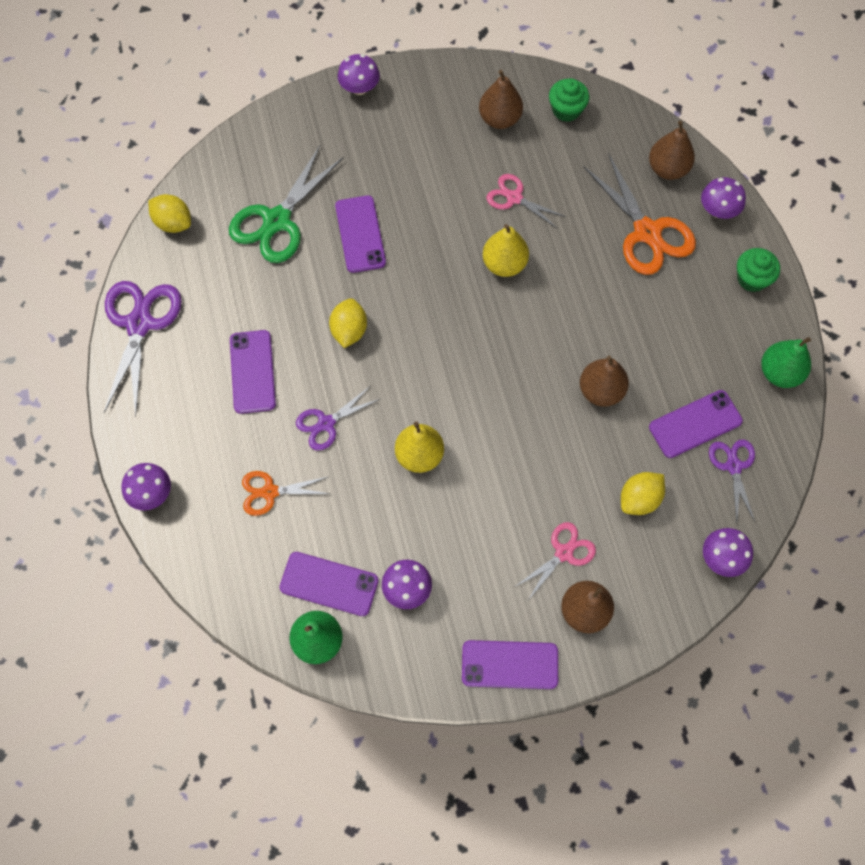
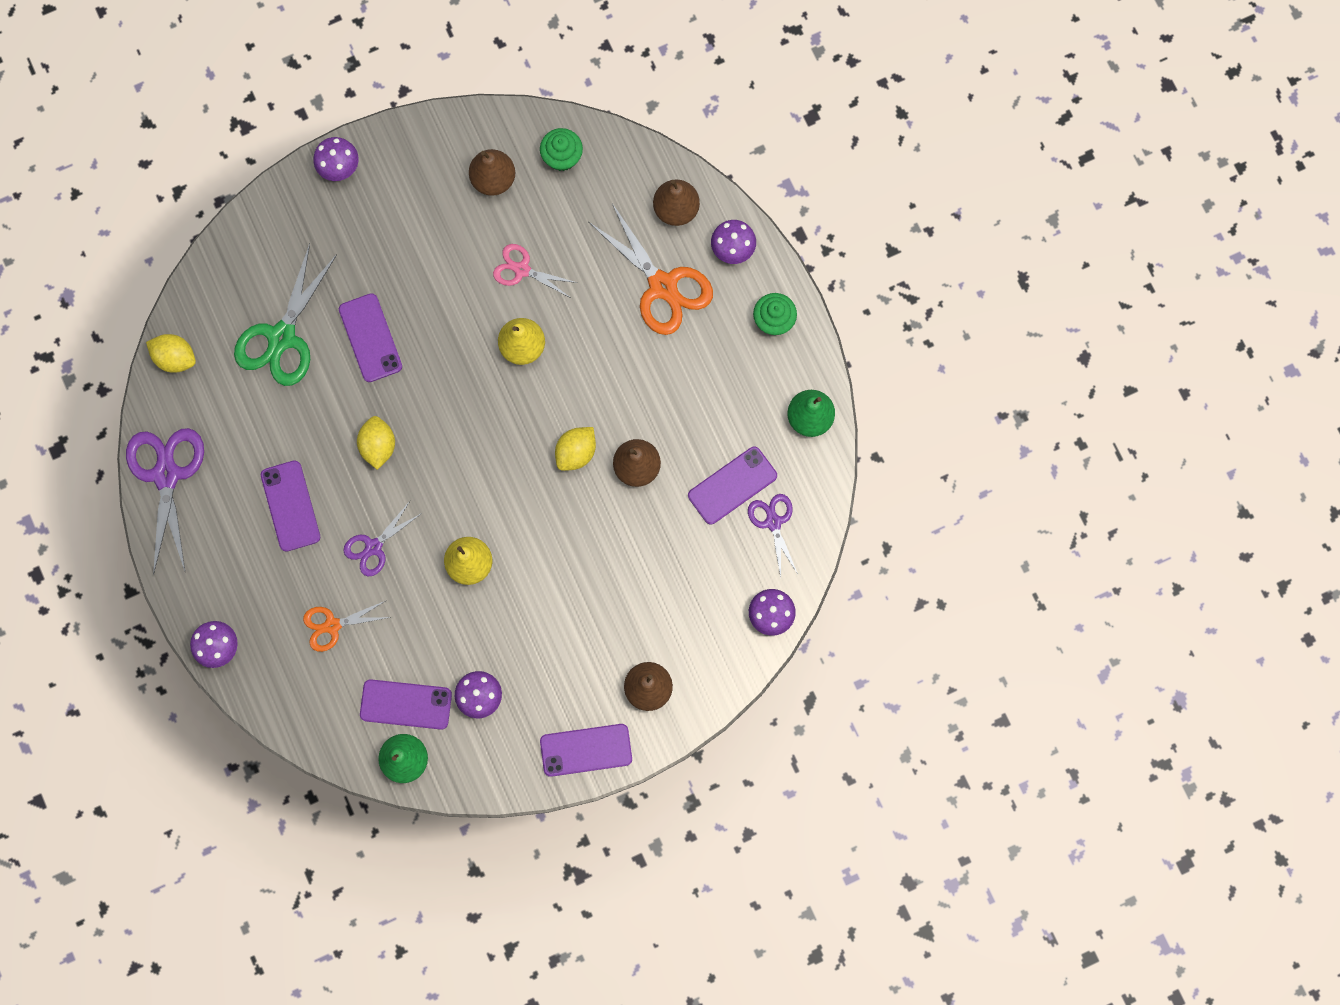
camera: 10 degrees left, 10 degrees up
pink scissors [515,522,596,600] -> none
yellow lemon [621,472,665,515] -> yellow lemon moved to [555,427,596,471]

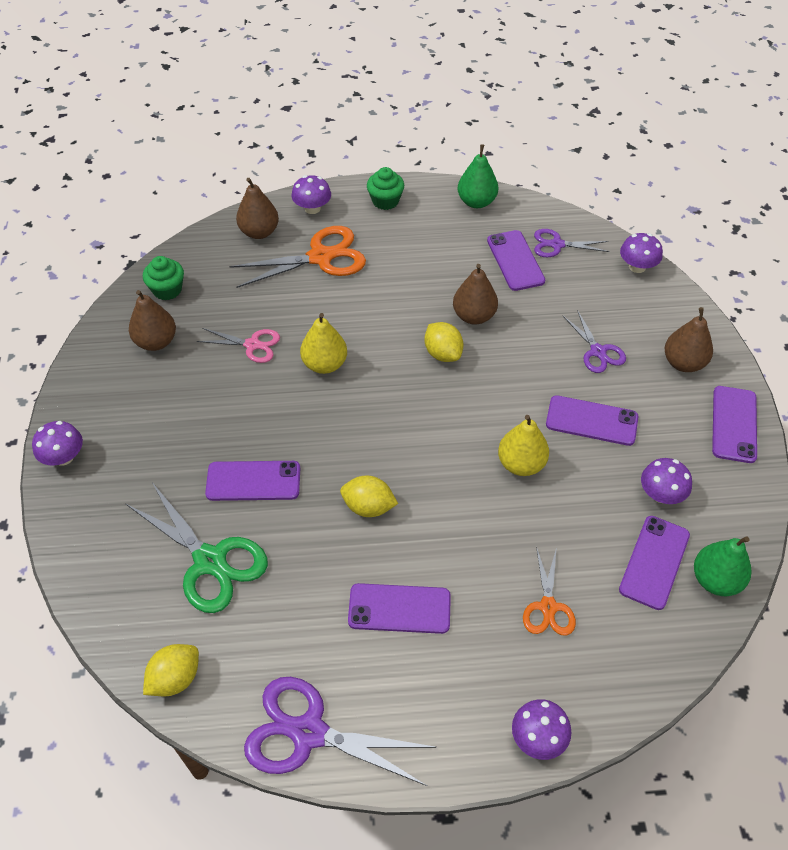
camera: 70 degrees left, 25 degrees down
purple scissors [343,501,422,576] -> purple scissors moved to [563,310,626,373]
pink scissors [493,244,578,297] -> pink scissors turned 120 degrees counterclockwise [197,328,280,363]
none -> purple phone [546,395,639,446]

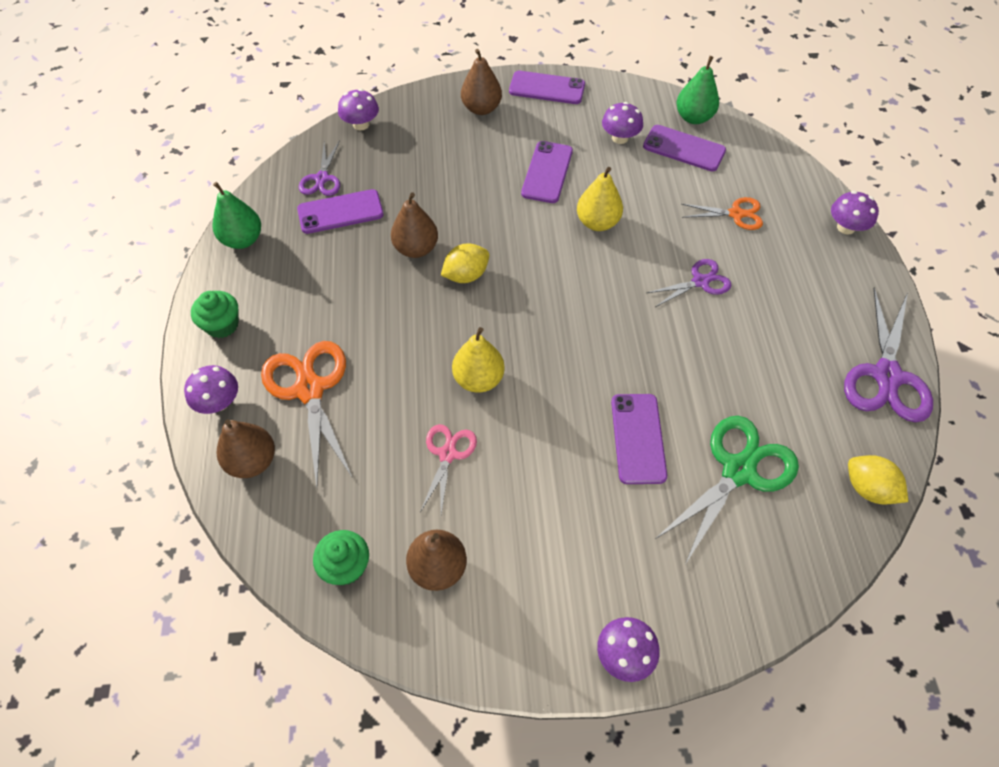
camera: 90 degrees left, 5 degrees up
yellow lemon [340,476,398,517] -> none
purple phone [348,583,451,634] -> none
purple scissors [563,310,626,373] -> purple scissors moved to [647,259,732,307]

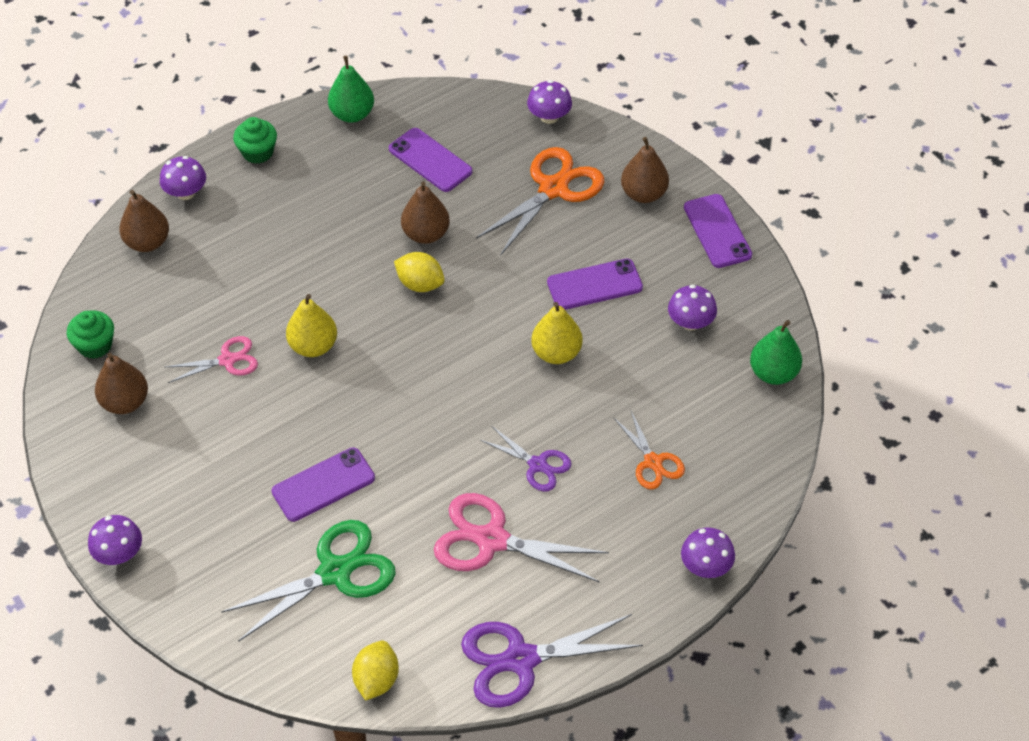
camera: 60 degrees right, 5 degrees down
orange scissors [261,341,352,488] -> orange scissors moved to [476,147,604,256]
purple scissors [299,140,340,196] -> none
purple phone [643,125,726,172] -> none
green scissors [654,416,799,564] -> green scissors turned 45 degrees counterclockwise [221,520,395,642]
none -> pink scissors [434,493,609,583]

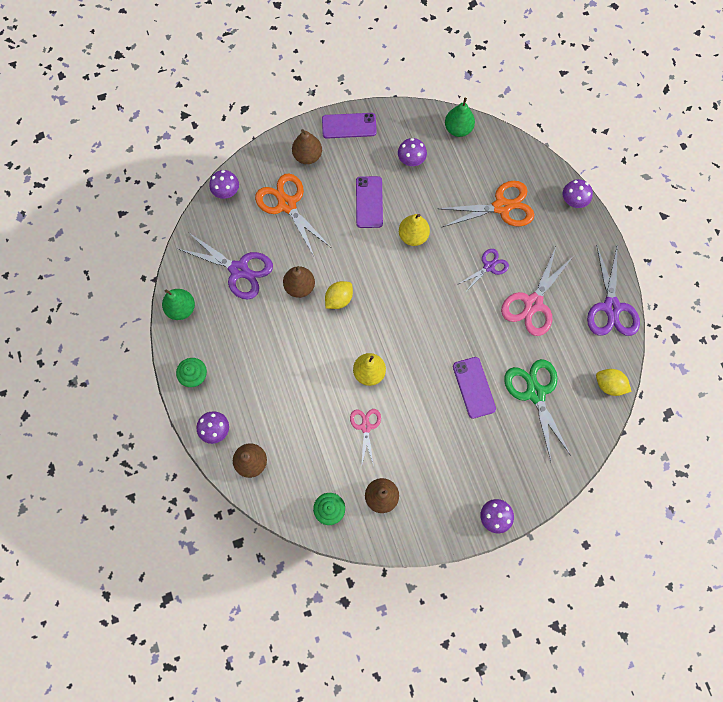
camera: 75 degrees left, 20 degrees up
purple phone [389,128,472,192] -> purple scissors [178,232,273,300]
orange scissors [613,411,685,489] -> orange scissors [437,181,534,228], size x1.74

